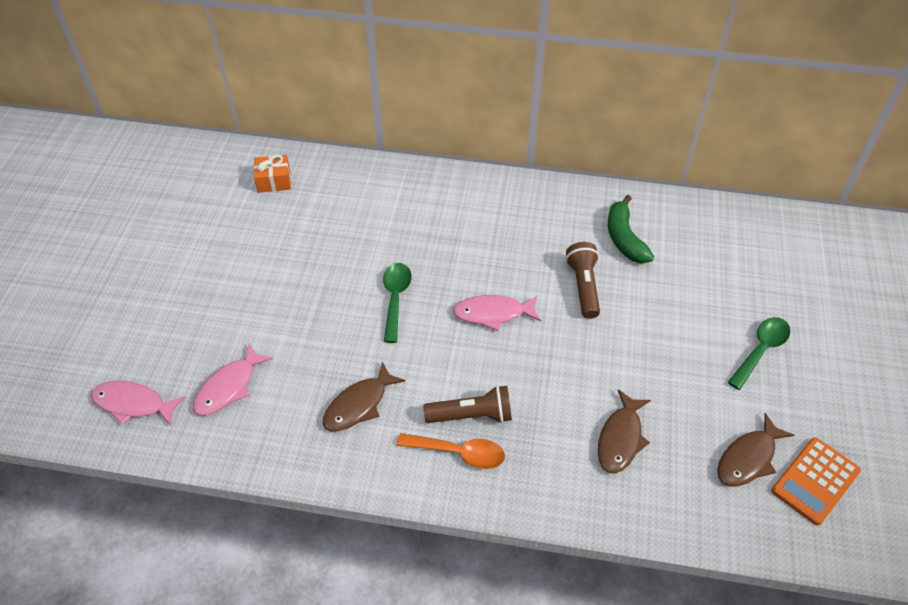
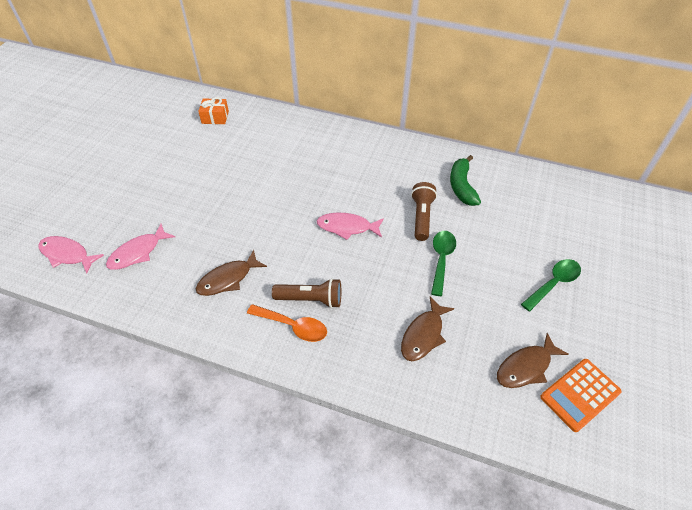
camera: 10 degrees right, 0 degrees up
green spoon [383,263,412,343] -> green spoon moved to [431,231,456,296]

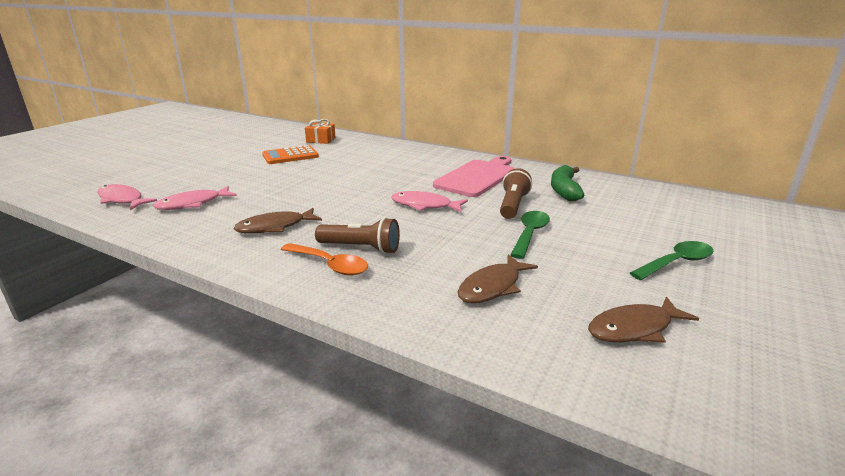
camera: 10 degrees right, 25 degrees down
orange calculator [540,359,621,432] -> orange calculator moved to [262,145,319,164]
none -> pink cutting board [433,156,514,197]

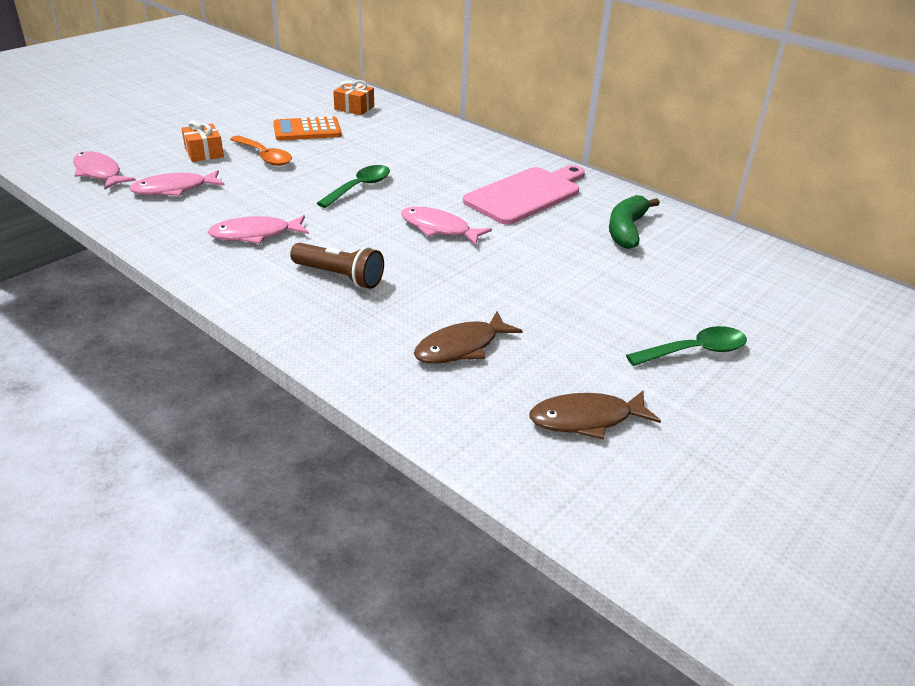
camera: 10 degrees right, 10 degrees up
brown fish [233,208,322,233] -> pink fish [208,215,309,244]
orange spoon [281,243,368,276] -> orange spoon moved to [230,136,292,166]
brown flashlight [500,168,532,219] -> none
green spoon [511,211,550,259] -> green spoon moved to [317,165,390,208]
none -> orange gift [181,120,224,162]

